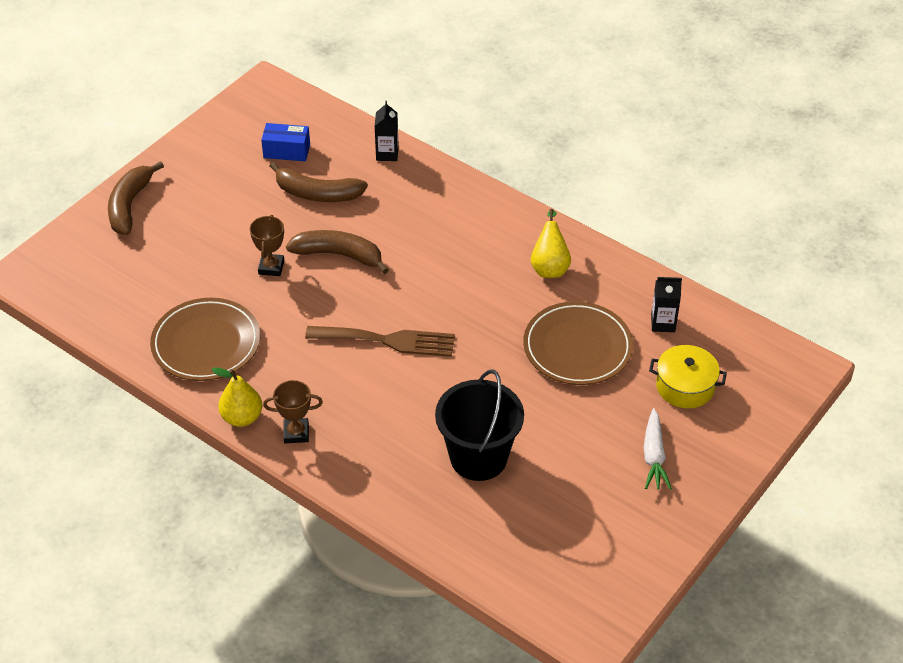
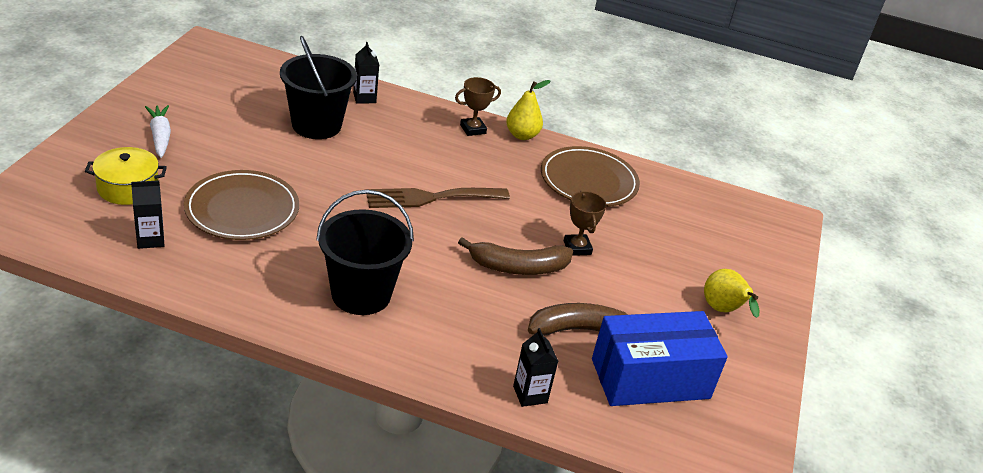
camera: 155 degrees right, 10 degrees down
brown banana [108,161,164,235] -> none
blue box [261,123,310,161] -> blue box [592,311,728,406], size x1.95
yellow pear [531,209,571,278] -> yellow pear moved to [704,269,759,318]
none -> black bucket [316,190,414,315]
none -> black carton [353,42,379,104]

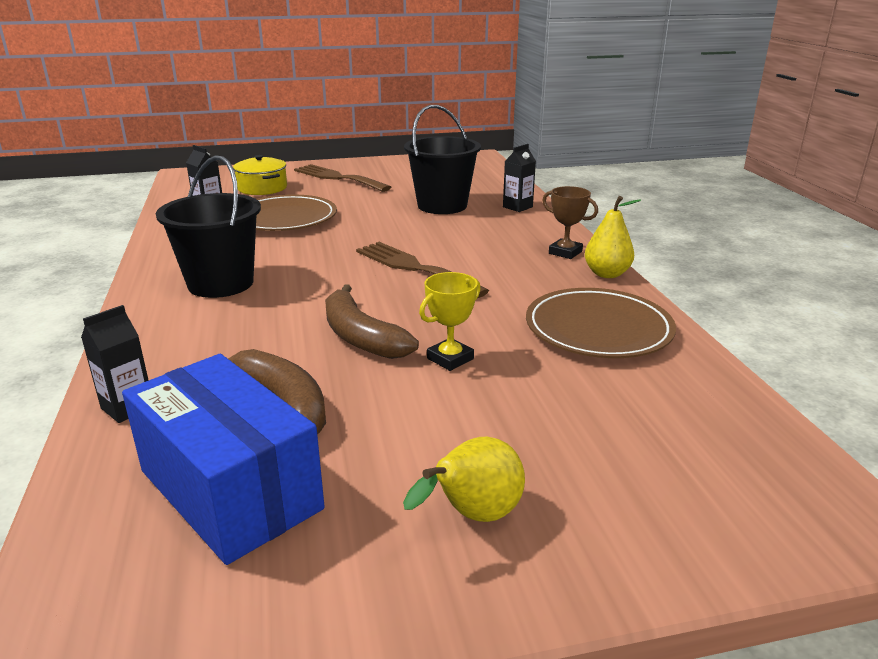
camera: 65 degrees right, 10 degrees down
white carrot [145,105,171,158] -> brown fork [294,164,391,192]
brown trophy [564,191,606,256] -> yellow trophy [419,272,481,371]

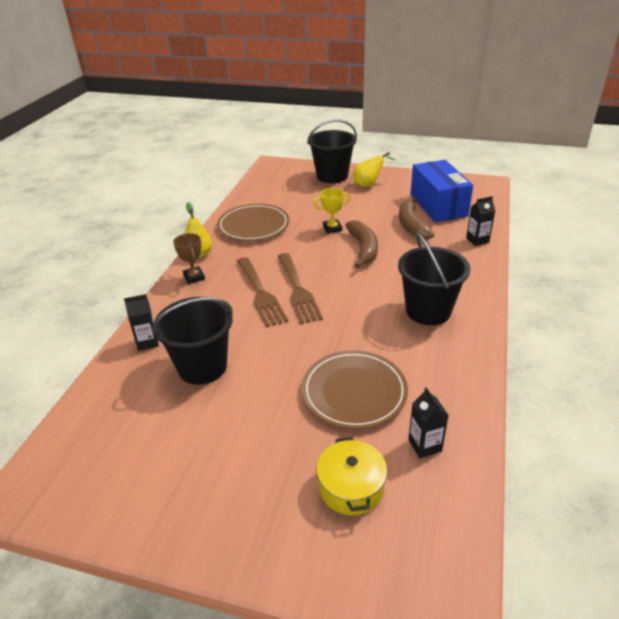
camera: 150 degrees left, 10 degrees up
brown fork [294,164,391,192] -> brown fork moved to [237,257,289,327]
none -> black bucket [307,119,357,183]

